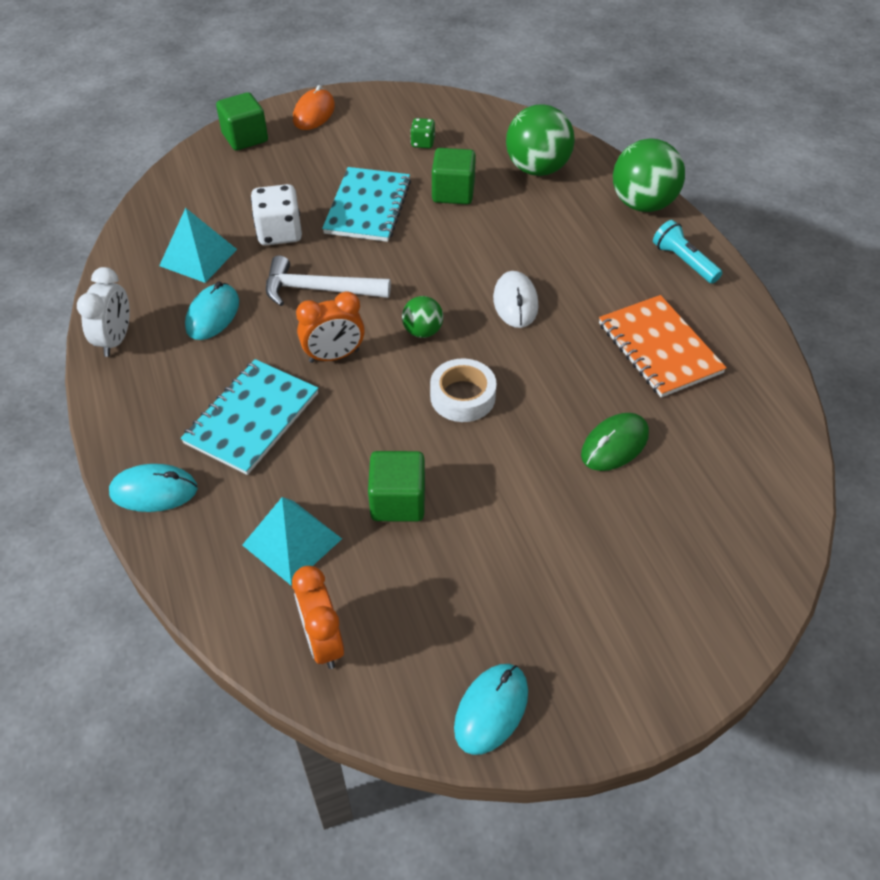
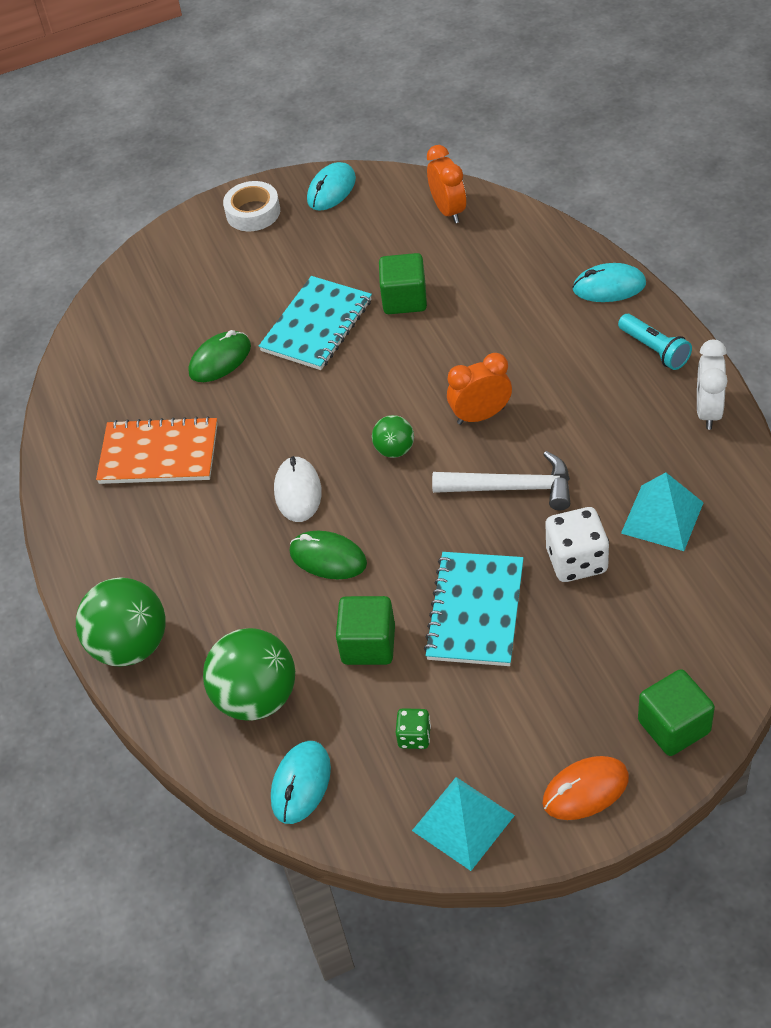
camera: 175 degrees left, 0 degrees up
turquoise notebook [181,359,319,475] -> turquoise notebook moved to [259,276,372,370]
turquoise mouse [185,281,239,340] -> turquoise mouse moved to [271,741,331,824]
turquoise pyramid [242,497,342,586] -> turquoise pyramid moved to [412,777,515,871]
orange mouse [293,85,335,130] -> orange mouse turned 45 degrees clockwise [543,756,629,820]
white tape [430,359,496,422] -> white tape moved to [223,181,280,231]
orange notebook [599,295,727,398] -> orange notebook turned 60 degrees counterclockwise [96,416,218,484]
turquoise flashlight [653,220,722,284] -> turquoise flashlight moved to [618,314,692,370]
none -> green mouse [290,531,367,579]

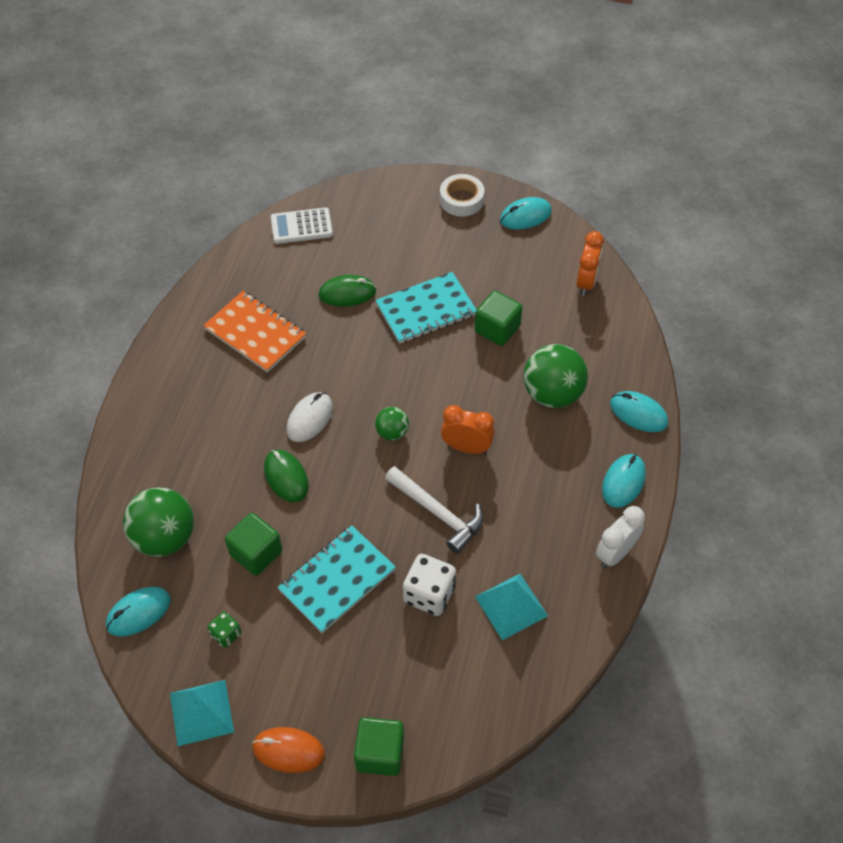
camera: 30 degrees right, 5 degrees up
green ball [76,577,166,667] -> green ball moved to [523,344,588,408]
turquoise flashlight [618,314,692,370] -> turquoise mouse [602,454,646,508]
none -> white calculator [271,207,333,244]

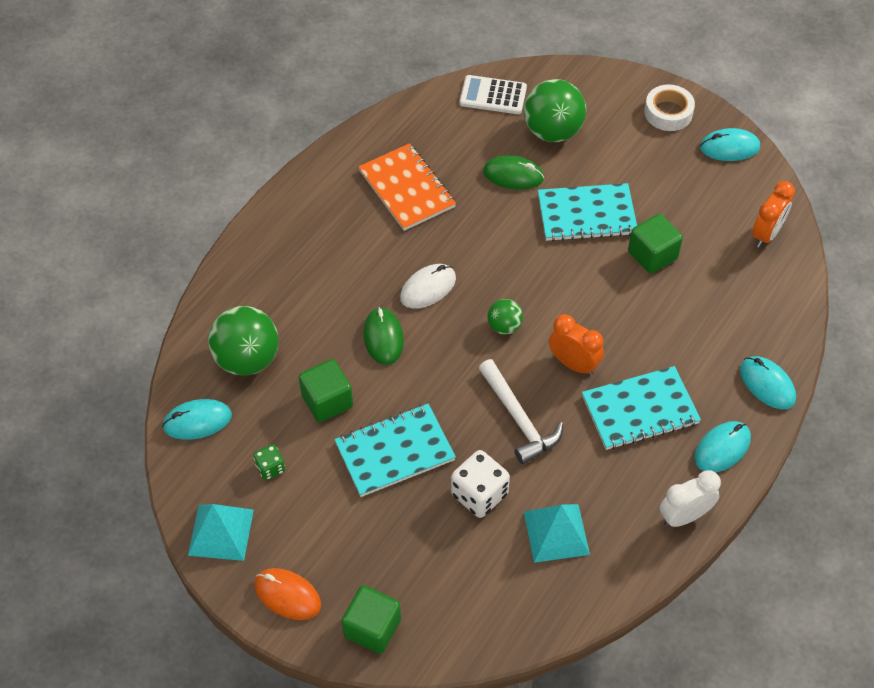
camera: 20 degrees right, 0 degrees up
green ball [523,344,588,408] -> green ball moved to [524,79,586,142]
none -> turquoise notebook [582,366,701,450]

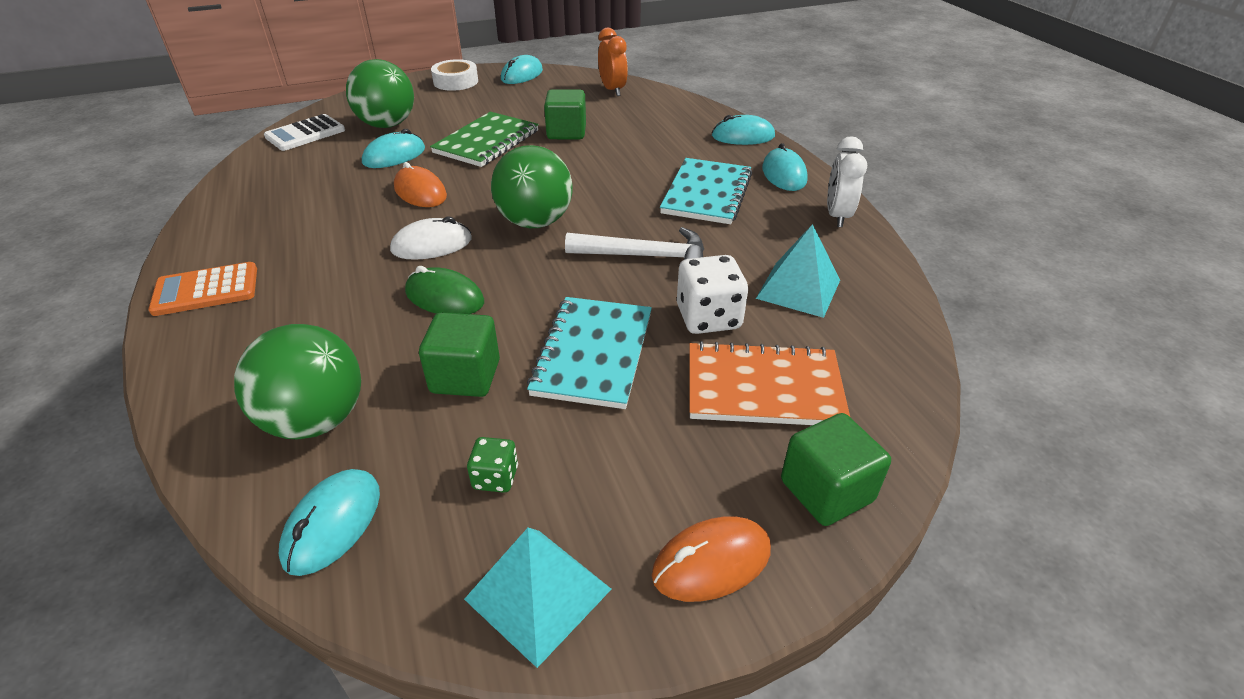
camera: 55 degrees left, 15 degrees down
orange notebook [358,143,456,231] -> orange notebook moved to [689,341,850,425]
white mouse [400,264,456,309] -> white mouse turned 75 degrees clockwise [390,216,472,260]
green mouse [483,155,544,190] -> turquoise mouse [362,129,425,168]
green ball [487,299,523,334] -> green ball [491,145,573,228], size x1.91
turquoise notebook [538,183,637,241] -> green notebook [430,112,539,167]
orange clock [549,314,604,375] -> none
none -> orange calculator [148,262,257,316]
none -> orange mouse [394,162,447,207]

